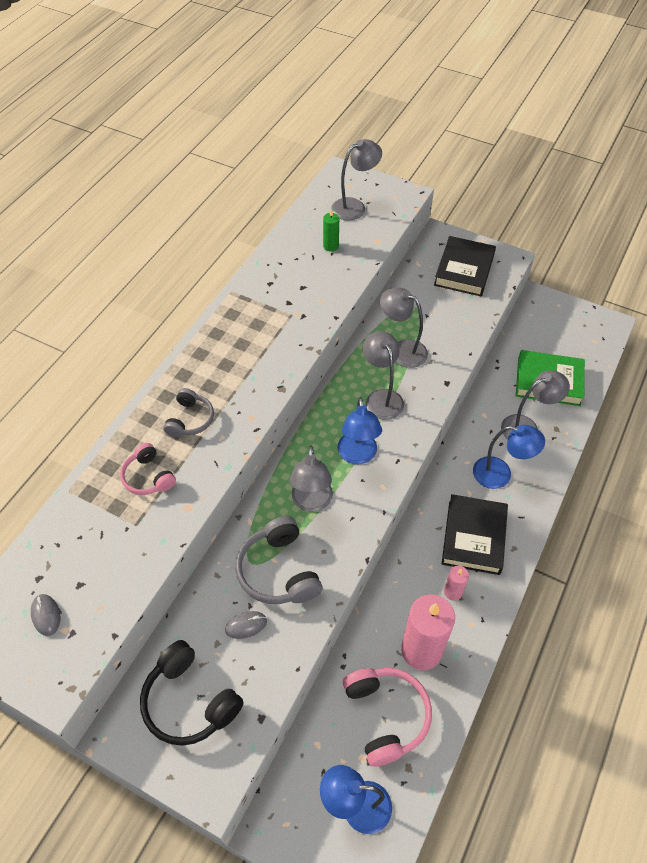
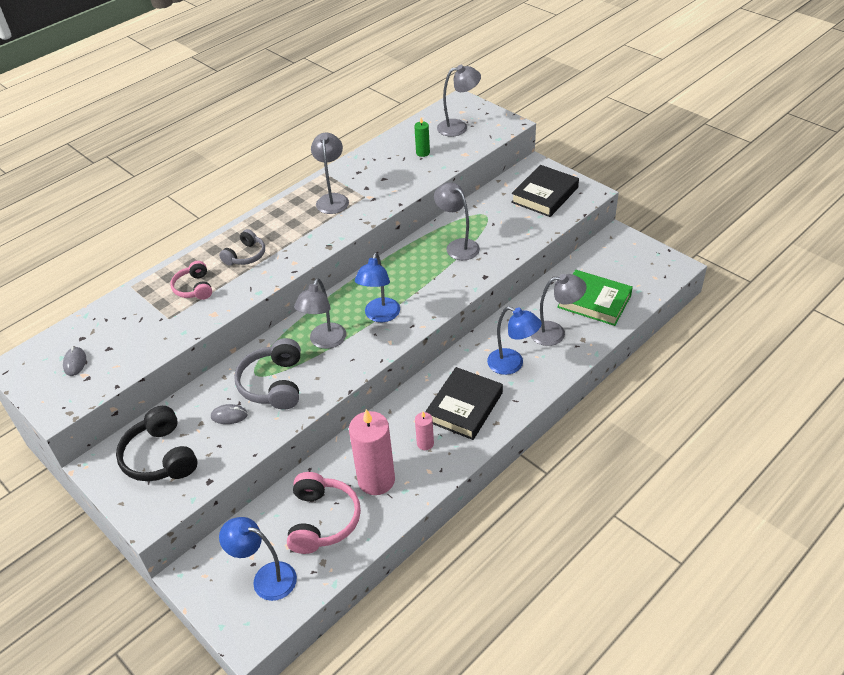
camera: 20 degrees right, 10 degrees down
grey lamp [363,331,404,420] -> grey lamp moved to [311,132,349,214]

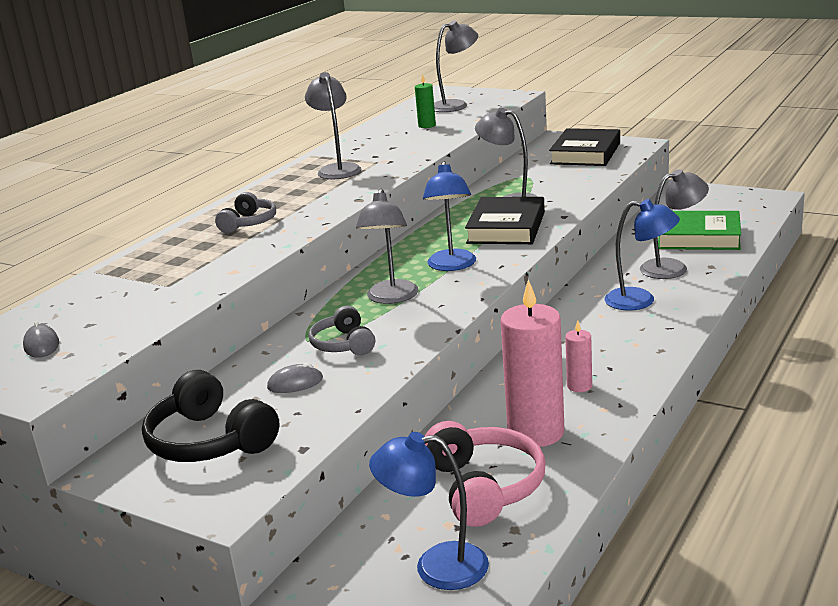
camera: 15 degrees left, 20 degrees down
pink headphones [170,261,212,300] -> none
grey headphones [234,338,301,410] -> grey headphones [309,306,375,355], size x0.62
black book [425,367,503,440] -> black book moved to [465,197,545,244]

